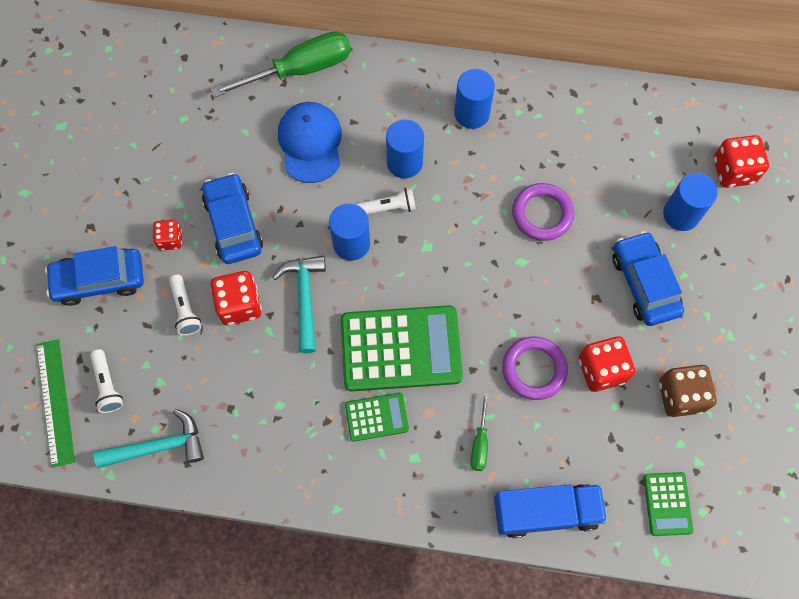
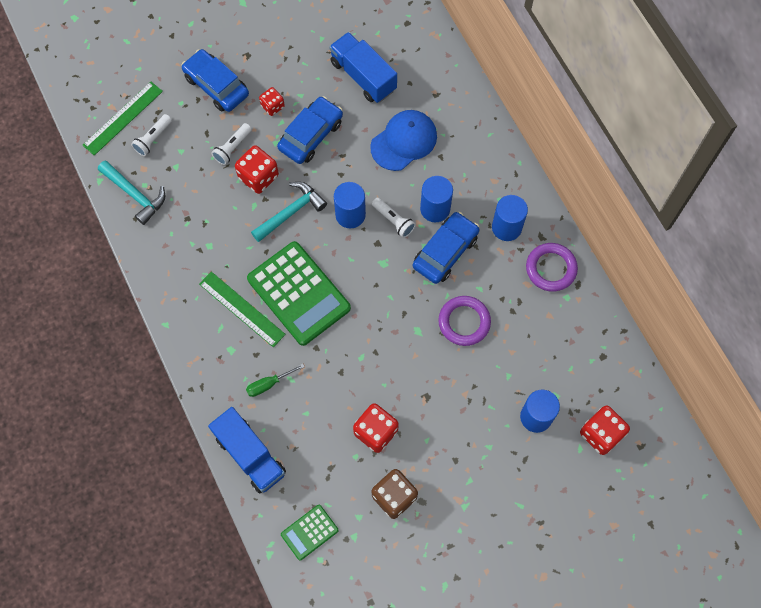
camera: 55 degrees right, 0 degrees up
green screwdriver [211,31,351,98] -> none
green calculator [345,393,409,442] -> green ruler [199,272,286,347]
purple ring [502,336,568,400] -> purple ring moved to [526,243,578,292]
blue car [612,231,684,326] -> blue car moved to [413,212,479,284]
none -> blue truck [329,32,397,103]

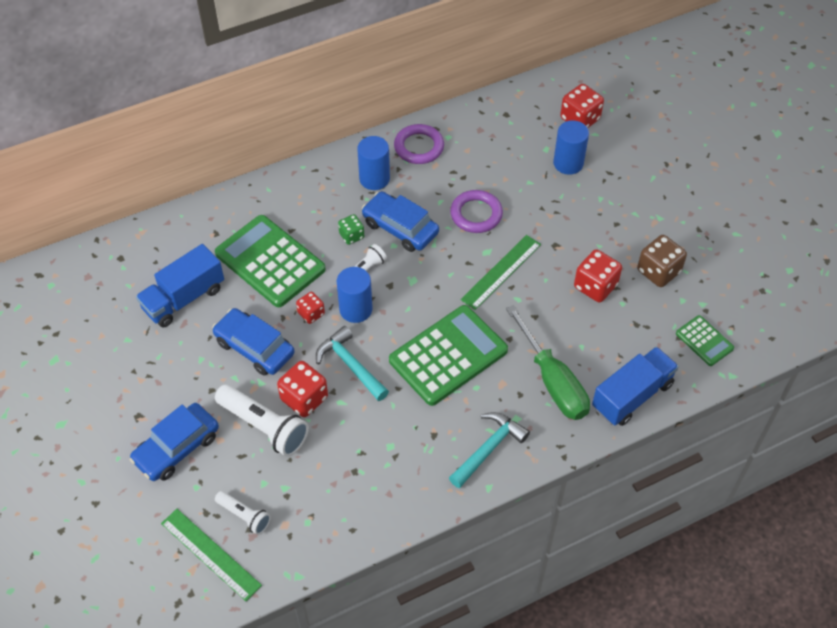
camera: 90 degrees left, 15 degrees down
turquoise hammer [98,160,165,225] -> turquoise hammer moved to [449,412,530,488]
green ruler [199,272,286,347] -> green ruler moved to [460,235,541,310]
white flashlight [212,123,252,165] -> white flashlight [215,384,309,457], size x1.77
green screwdriver [246,364,305,397] -> green screwdriver [506,305,590,420], size x2.11
red dice [259,87,285,116] -> red dice moved to [296,292,325,324]
blue cap [370,110,437,171] -> green calculator [215,215,326,307]
blue cylinder [420,176,453,222] -> green dice [338,214,364,245]

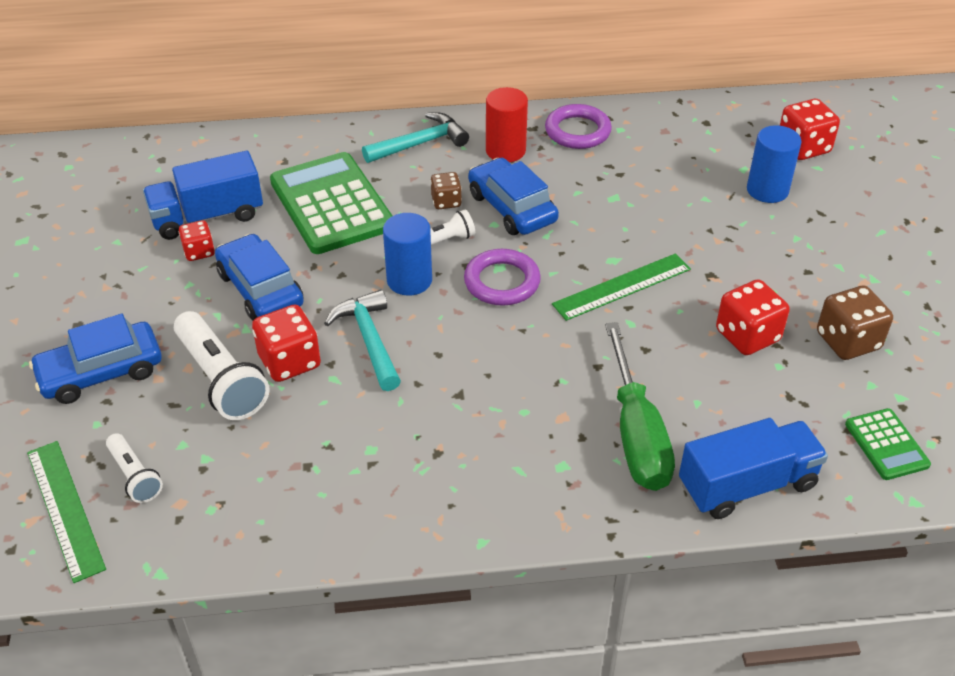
camera: 20 degrees right, 10 degrees down
red dice [296,292,325,324] -> red dice moved to [179,220,215,261]
green dice [338,214,364,245] -> brown dice [430,172,462,209]
blue cylinder [357,136,390,190] -> red cylinder [486,87,528,162]
green calculator [389,305,508,406] -> none
turquoise hammer [449,412,530,488] -> turquoise hammer moved to [362,112,469,163]
purple ring [450,190,503,233] -> purple ring moved to [464,249,541,306]

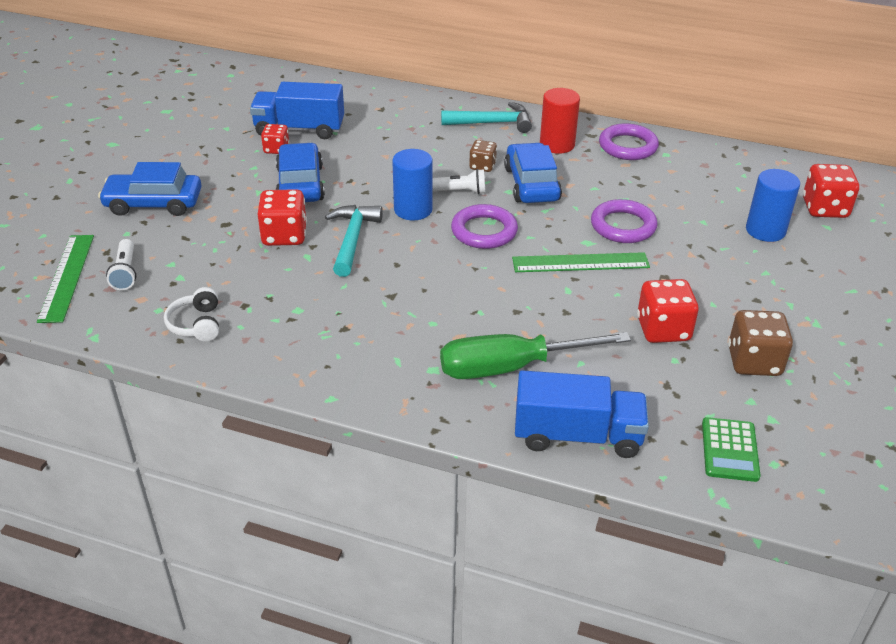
camera: 25 degrees right, 5 degrees down
white flashlight [174,311,270,420] -> none
green calculator [270,152,392,254] -> none
green screwdriver [605,322,675,491] -> green screwdriver turned 60 degrees clockwise [440,332,631,379]
none -> white headphones [164,287,219,342]
none -> purple ring [591,199,658,243]

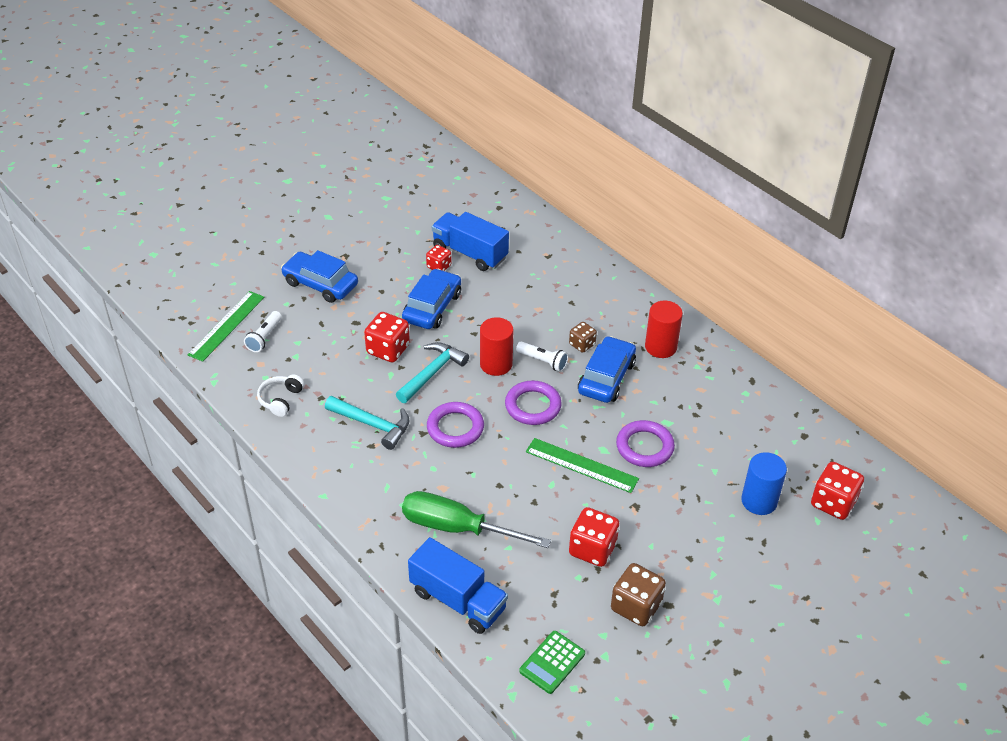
camera: 30 degrees right, 5 degrees up
blue cylinder [392,149,433,220] -> red cylinder [480,317,514,376]
turquoise hammer [441,102,532,133] -> turquoise hammer moved to [325,396,410,450]
purple ring [599,124,659,160] -> purple ring moved to [427,402,484,448]

